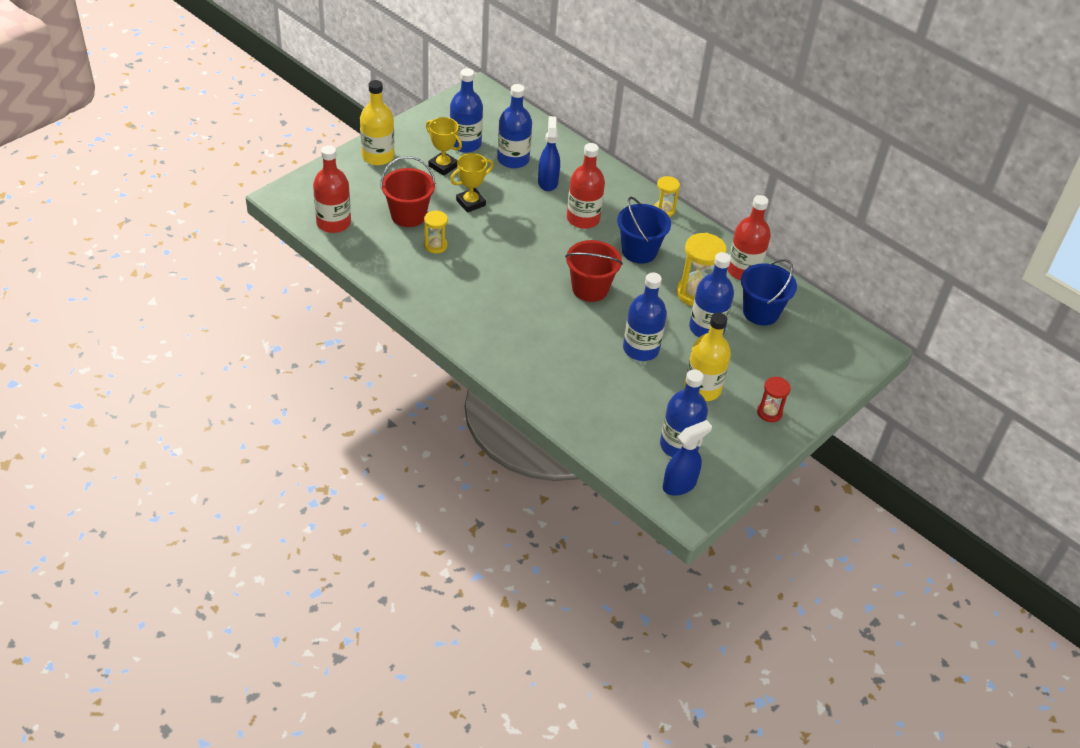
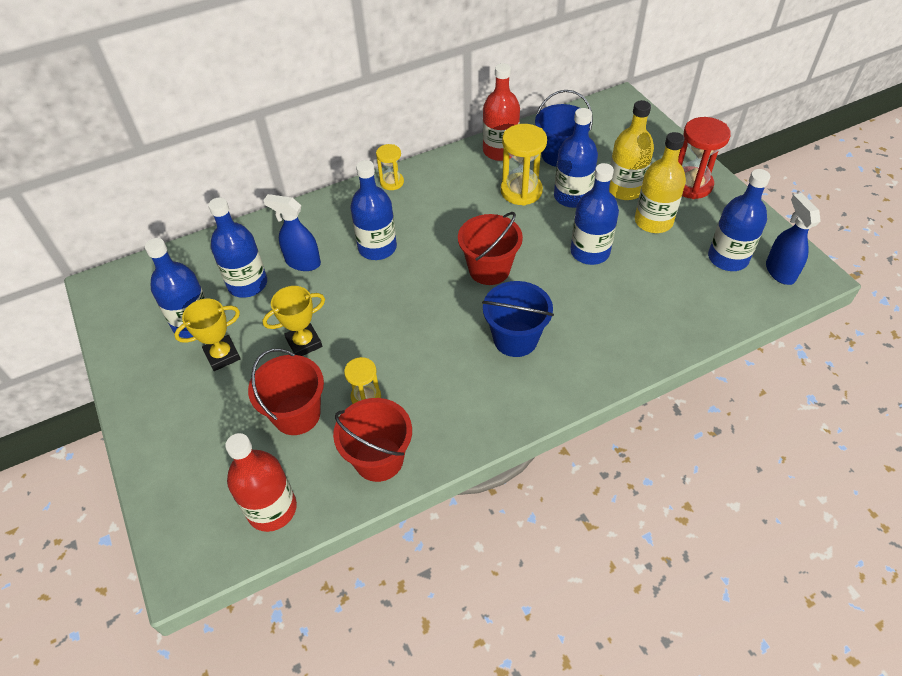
camera: 65 degrees left, 5 degrees up
yellow bottle [360,80,394,165] -> yellow bottle moved to [609,100,654,200]
yellow trophy [450,153,494,213] -> yellow trophy turned 75 degrees clockwise [262,286,325,356]
red bottle [567,143,605,229] -> blue bottle [350,160,397,260]
blue bucket [617,197,671,264] -> blue bucket moved to [482,281,554,357]
red hourglass [757,377,791,422] -> red hourglass [678,117,731,199], size x1.70
none -> red bucket [333,398,412,482]

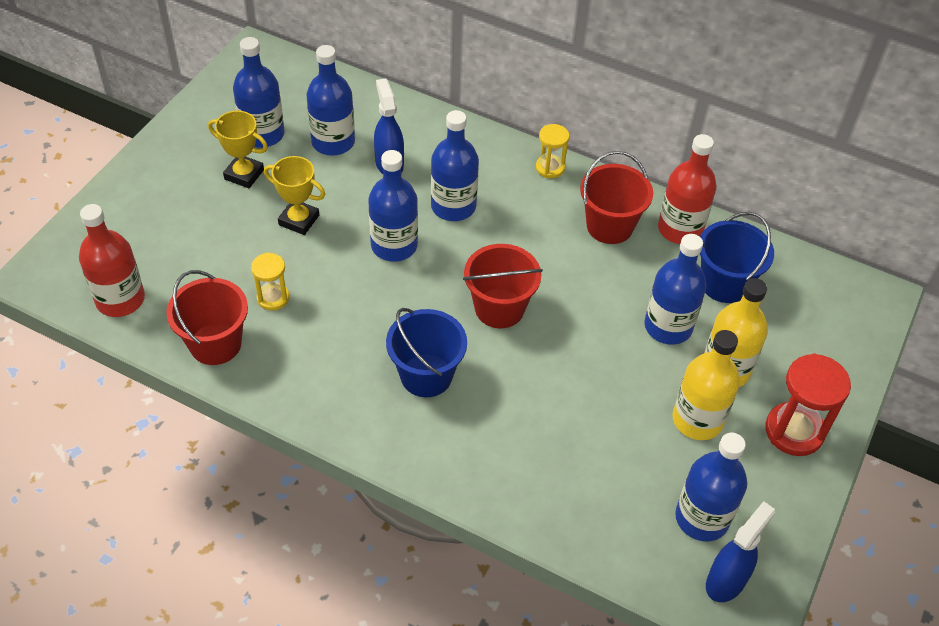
camera: 50 degrees right, 0 degrees up
red bucket [248,348,324,435] -> red bucket moved to [580,151,653,244]
yellow hourglass [501,124,547,206] -> none
blue bottle [570,163,619,265] -> blue bottle moved to [368,150,418,262]

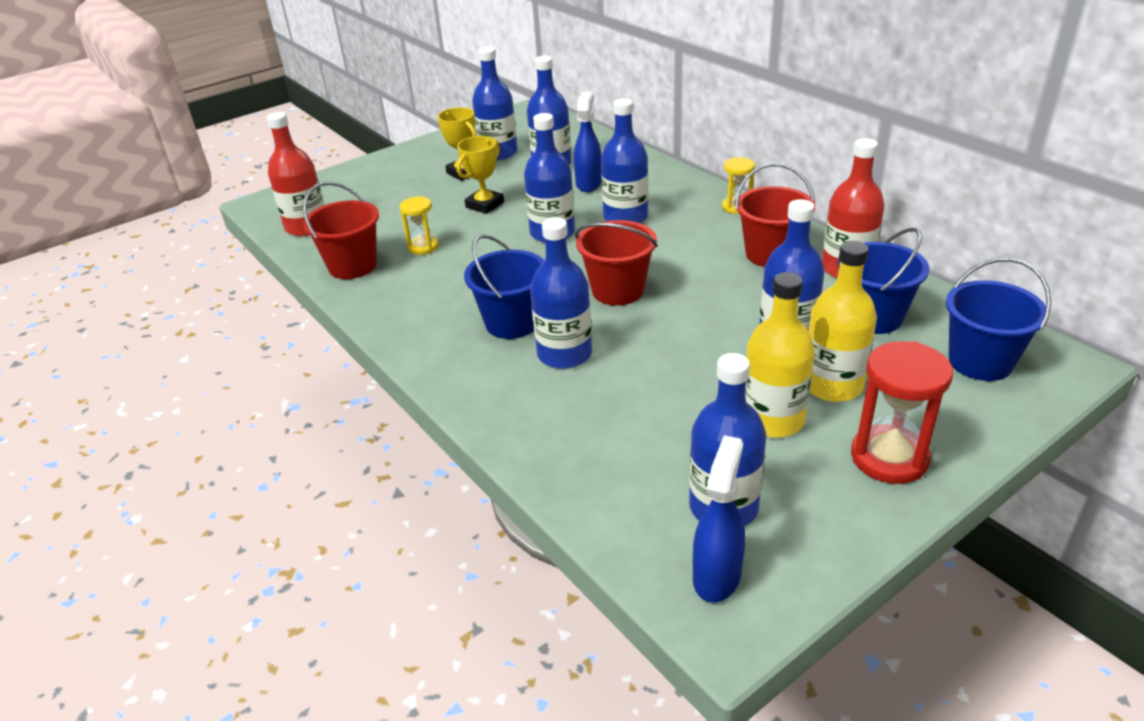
camera: 30 degrees right, 15 degrees down
yellow trophy [264,156,326,235] -> yellow trophy turned 75 degrees clockwise [457,136,504,214]
blue spray bottle [706,501,775,602] -> blue spray bottle turned 45 degrees counterclockwise [693,435,745,603]
none -> blue bottle [530,217,592,369]
none -> blue bucket [946,258,1051,381]

